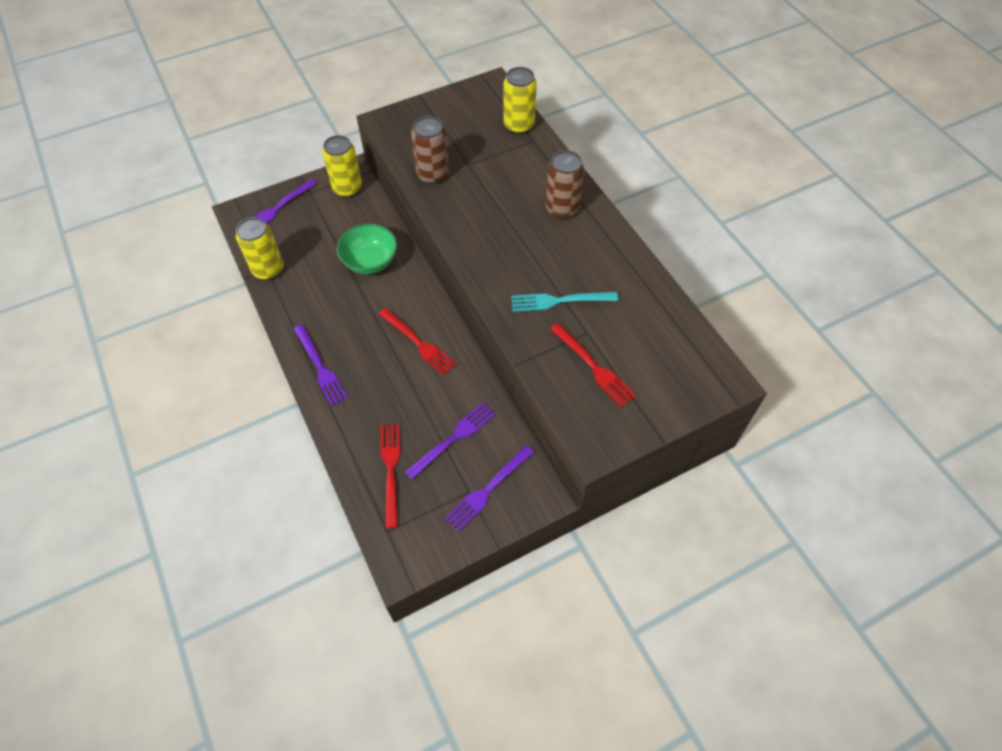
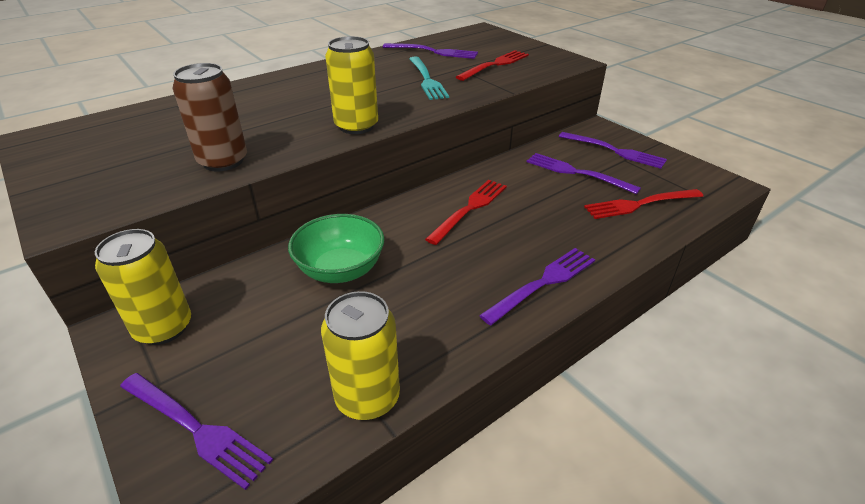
camera: 100 degrees left, 20 degrees down
yellow can [503,67,537,134] -> yellow can moved to [325,36,378,134]
brown can [546,150,584,219] -> none
none -> purple fork [383,43,478,59]

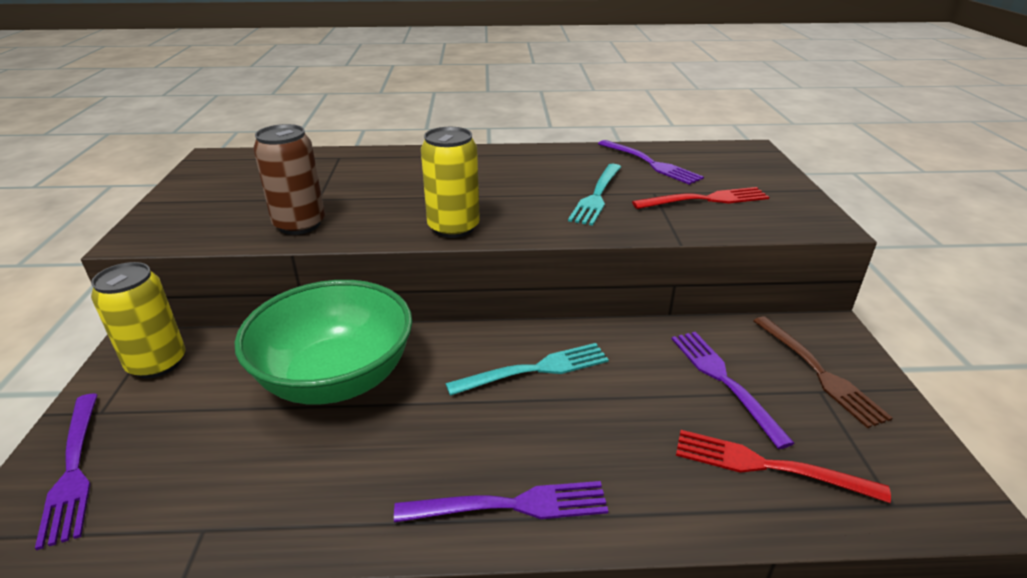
camera: 35 degrees right, 5 degrees down
green bowl [288,214,385,283] -> green bowl [235,280,412,404], size x1.54
yellow can [321,291,400,420] -> none
red fork [425,180,507,245] -> turquoise fork [445,343,609,396]
purple fork [559,132,667,169] -> brown fork [754,316,893,428]

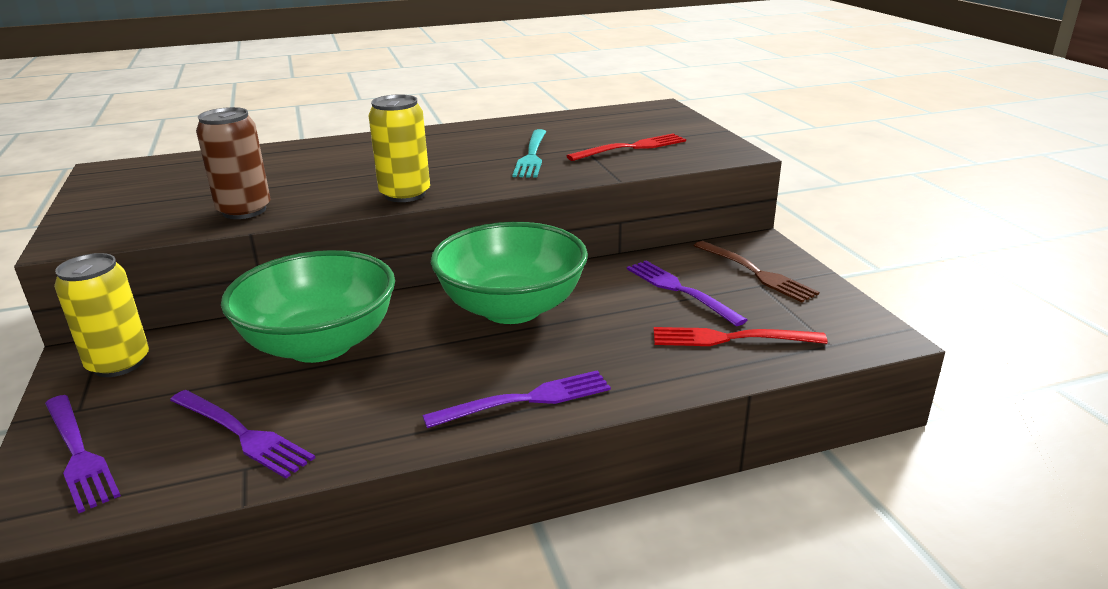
camera: 15 degrees left, 5 degrees down
turquoise fork [445,343,609,396] -> green bowl [431,222,588,324]
purple fork [598,140,704,185] -> purple fork moved to [170,390,315,478]

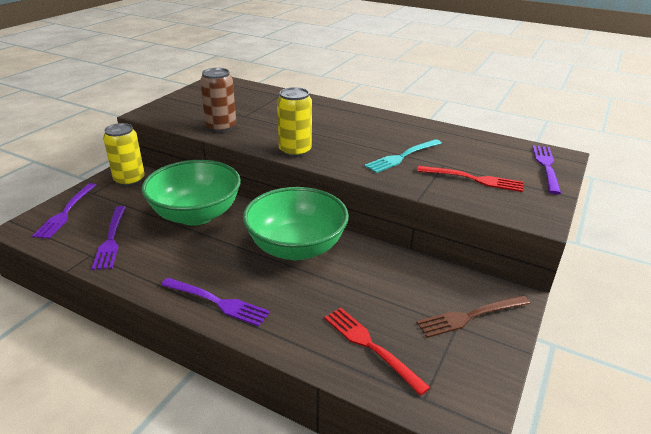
camera: 45 degrees right, 5 degrees up
purple fork [627,261,747,326] -> purple fork moved to [532,145,561,194]
brown fork [694,241,819,302] -> brown fork turned 60 degrees clockwise [416,295,530,338]

